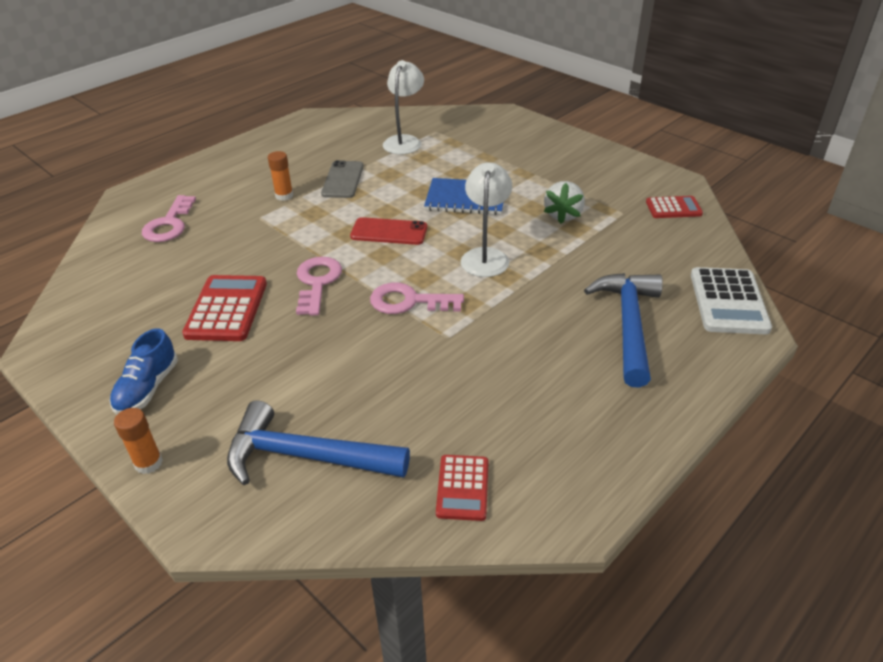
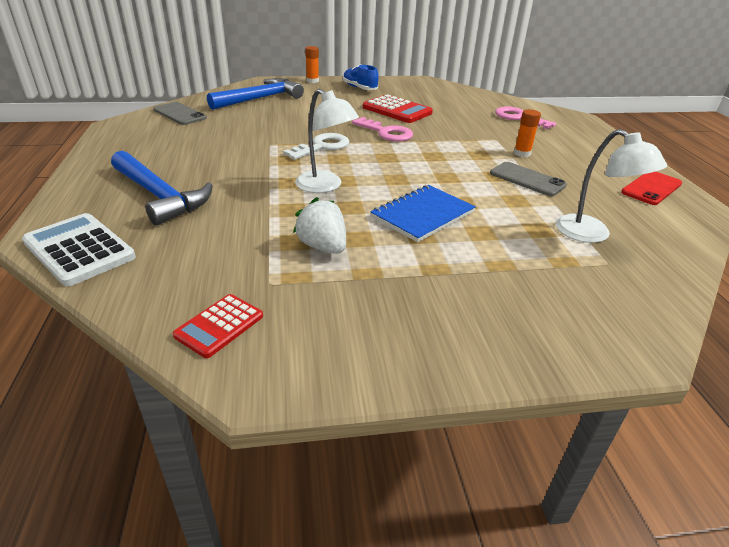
camera: 125 degrees right, 5 degrees down
red phone [350,217,427,245] -> red phone moved to [621,172,682,205]
pink key [370,282,464,314] -> white key [283,133,349,160]
red calculator [436,455,489,521] -> grey phone [153,102,207,125]

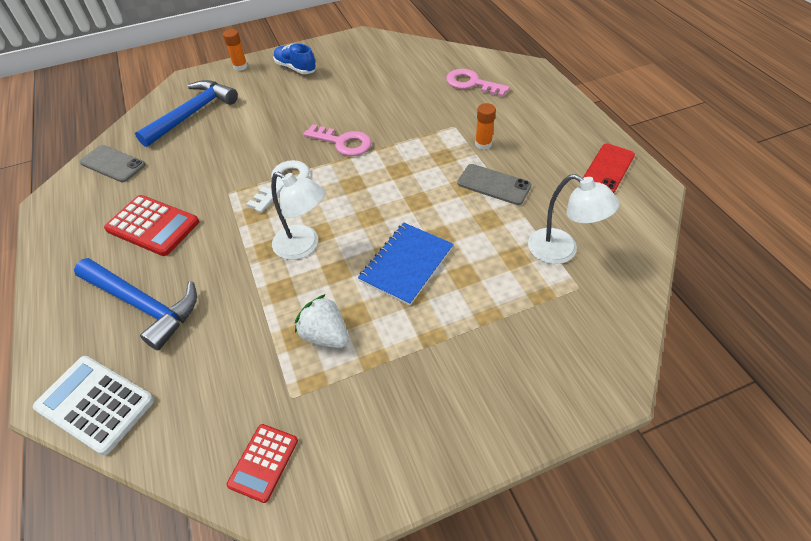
camera: 10 degrees left, 15 degrees up
red calculator [363,94,433,123] -> red calculator moved to [104,195,199,256]

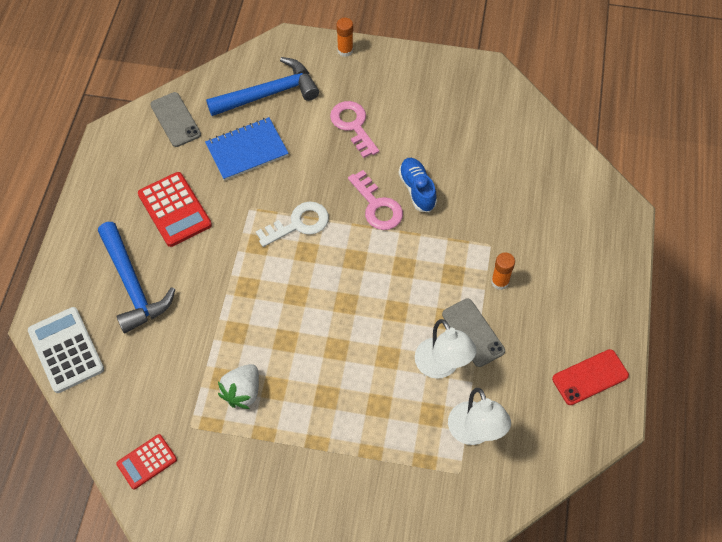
camera: 30 degrees right, 10 degrees up
white lamp [271,172,325,260] -> white lamp moved to [415,319,477,379]
blue shoe [273,44,317,74] -> blue shoe moved to [398,158,437,212]
white strawberry [295,294,349,348] -> white strawberry turned 135 degrees counterclockwise [218,364,259,409]
blue notebook [358,223,454,306] -> blue notebook moved to [205,117,289,181]
pink key [446,69,510,97] -> pink key moved to [330,101,379,158]

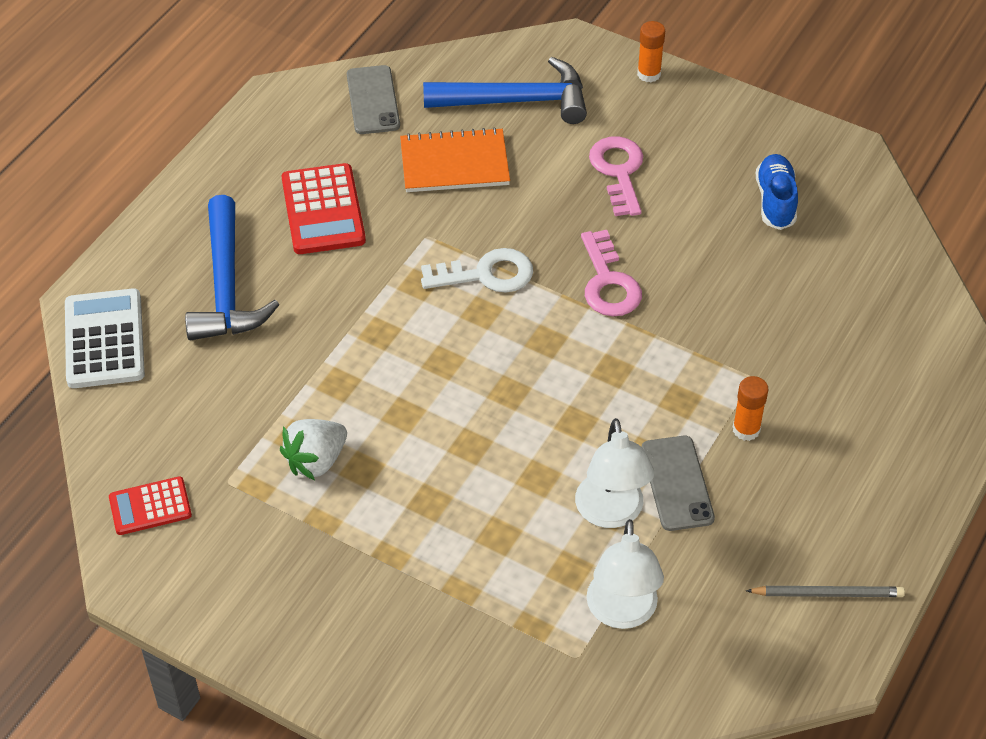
camera: 20 degrees right, 10 degrees down
blue notebook [205,117,289,181] -> orange notebook [400,127,510,192]
blue shoe [398,158,437,212] -> blue shoe moved to [756,154,798,230]
red phone [552,349,629,405] -> grey pencil [746,586,905,597]

